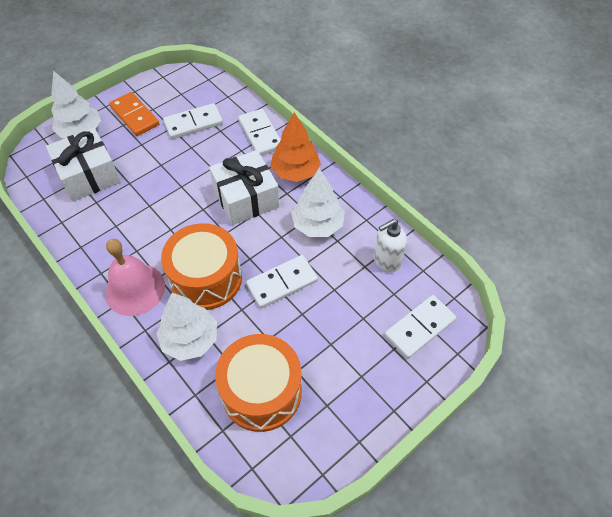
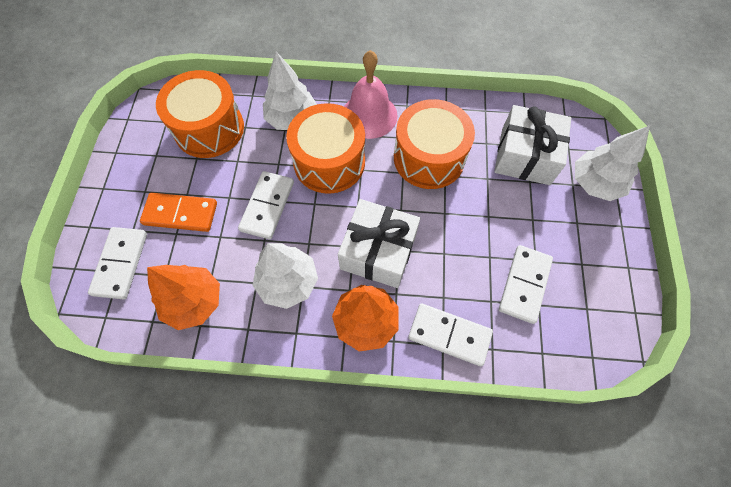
camera: 135 degrees right, 10 degrees up
orange domino [109,92,159,136] -> orange domino moved to [140,193,217,232]
white soap dispenser [374,219,407,272] -> orange tree [147,265,220,330]
none -> orange drum [394,99,475,189]

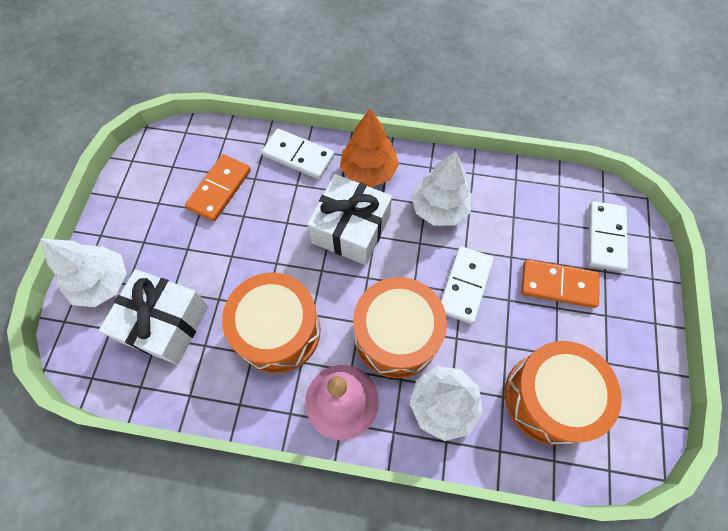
camera: 175 degrees left, 0 degrees up
orange tree [147,265,220,330] -> none
white domino [499,245,553,324] -> orange domino [185,154,251,221]

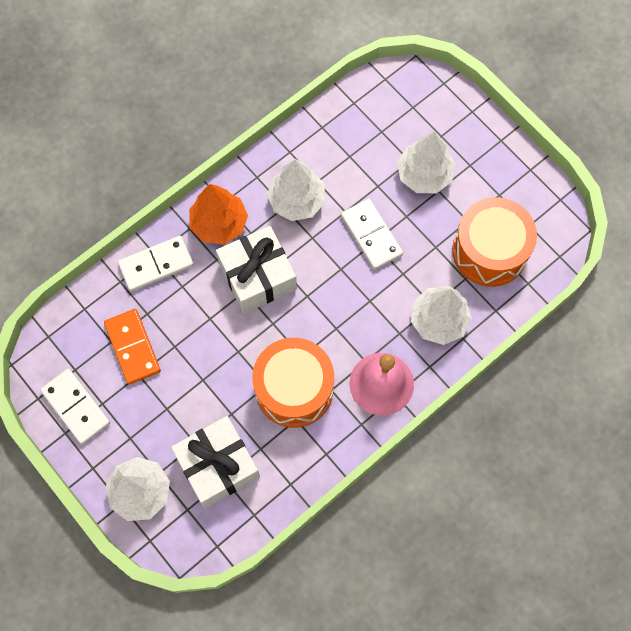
camera: 50 degrees left, 5 degrees up
orange drum [353,277,447,378] -> none
orange domino [521,259,600,308] -> white tree [397,131,455,193]
white domino [588,201,628,272] -> white domino moved to [40,369,110,445]

